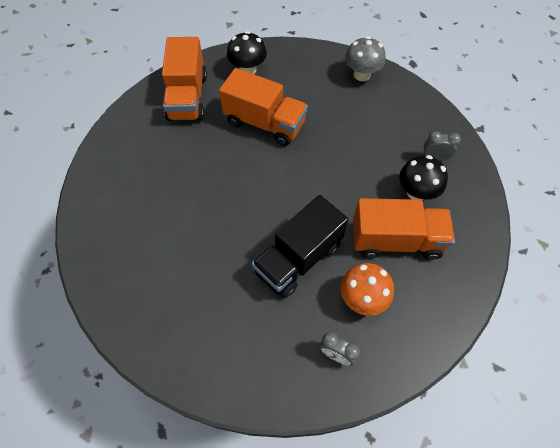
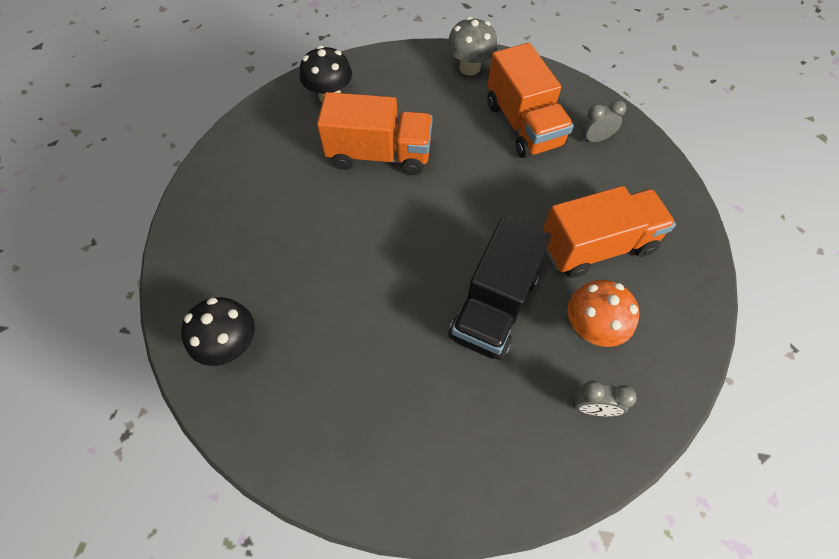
camera: 20 degrees left, 0 degrees up
orange truck [162,37,207,121] -> orange truck moved to [487,43,574,158]
black mushroom [399,155,448,200] -> black mushroom moved to [181,297,255,366]

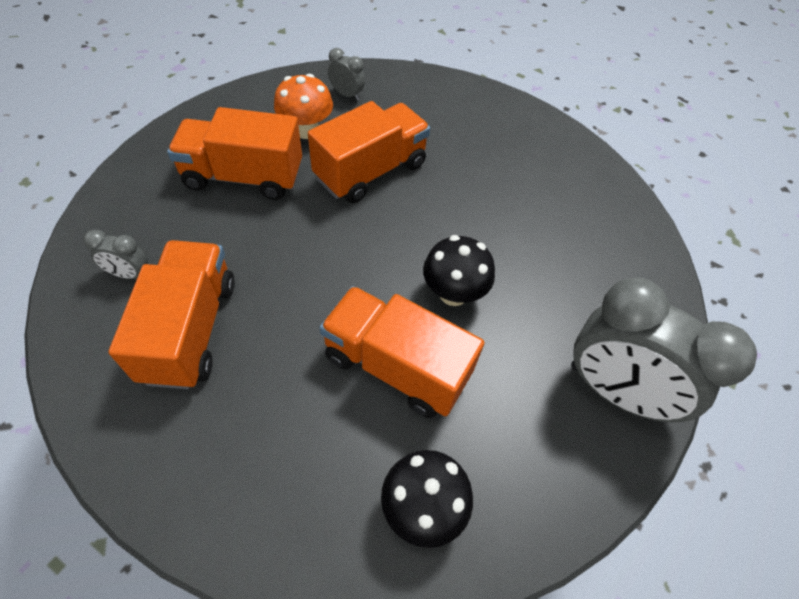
camera: 160 degrees left, 5 degrees down
black mushroom [181,297,255,366] -> black mushroom moved to [423,235,495,306]
grey mushroom [447,17,497,75] -> none
black truck [449,216,551,360] -> orange truck [308,101,430,203]
none -> grey clock [571,278,757,422]

